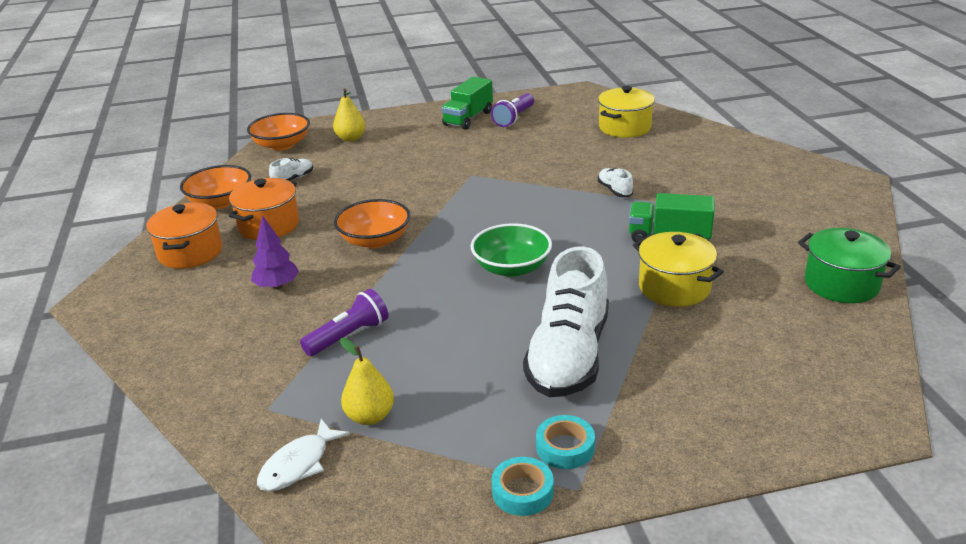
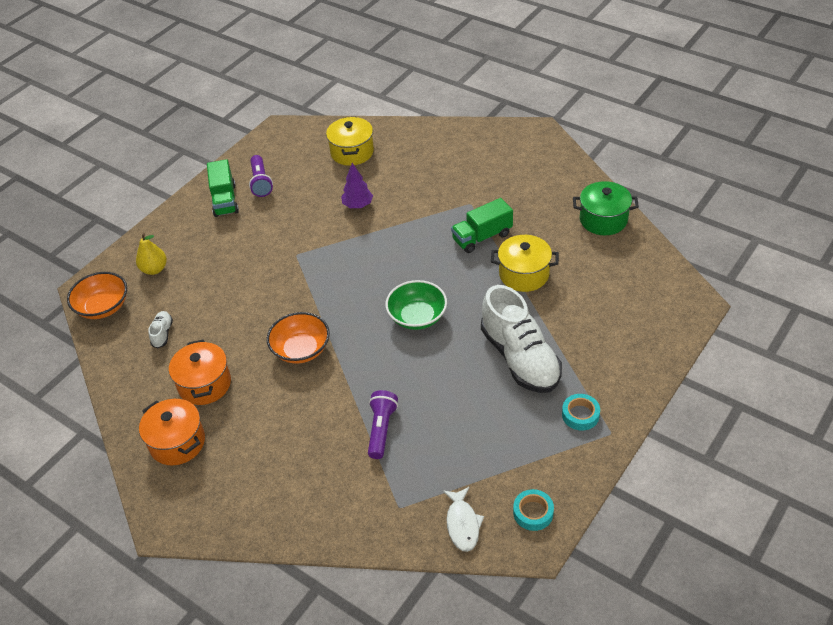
camera: 40 degrees left, 15 degrees up
orange bowl [180,165,251,209] -> none
purple tree [251,215,299,290] -> purple tree moved to [341,163,373,208]
yellow pear [340,338,394,425] -> none
turquoise tape [491,457,554,516] -> turquoise tape moved to [513,489,554,531]
white shoe [598,168,633,197] -> none

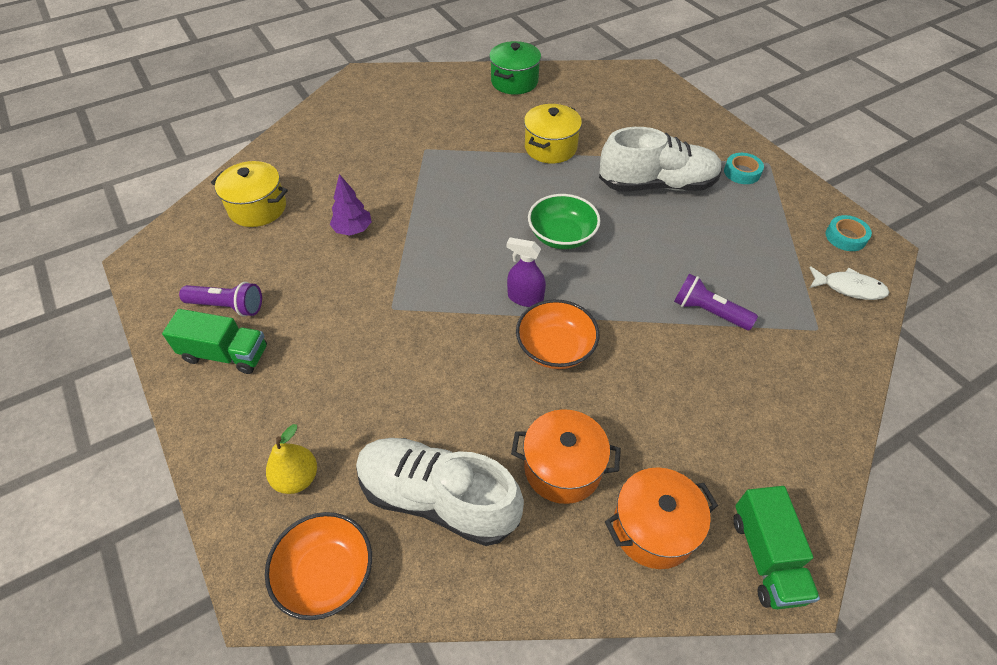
camera: 70 degrees left, 5 degrees up
white shoe [148,311,173,348] -> white shoe [356,438,524,546], size x2.45
green truck [451,198,513,253] -> green truck moved to [733,486,820,609]
none -> purple spray bottle [507,237,546,307]

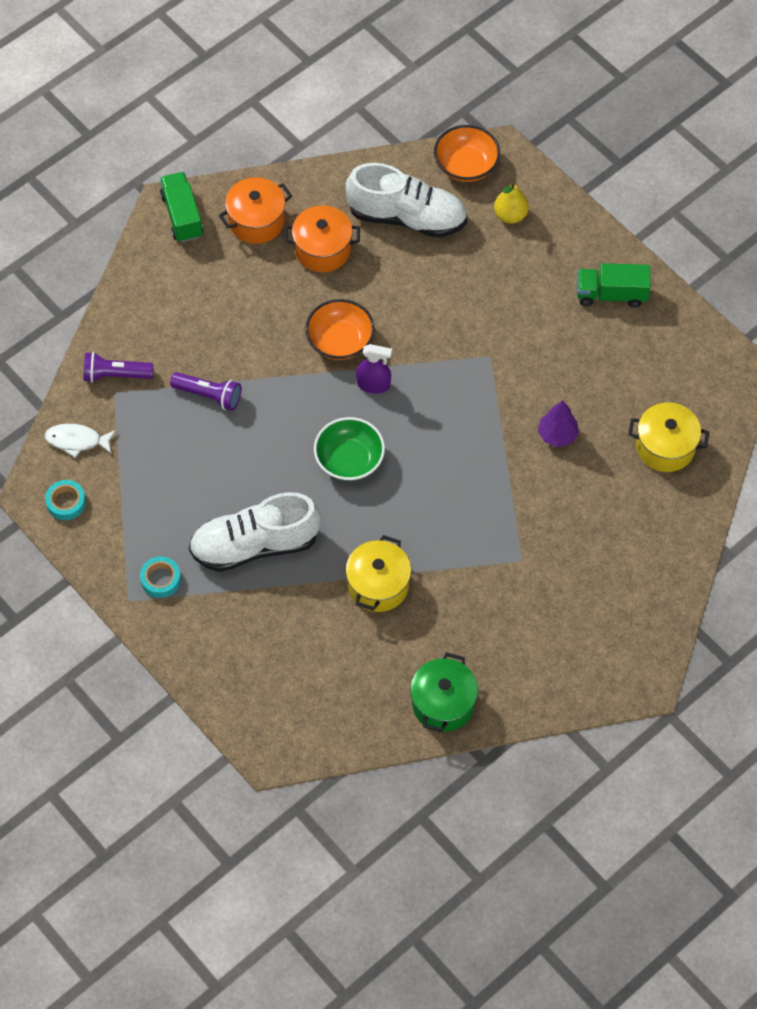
camera: 170 degrees right, 10 degrees up
purple flashlight [179,282,262,317] -> purple flashlight moved to [84,352,154,383]

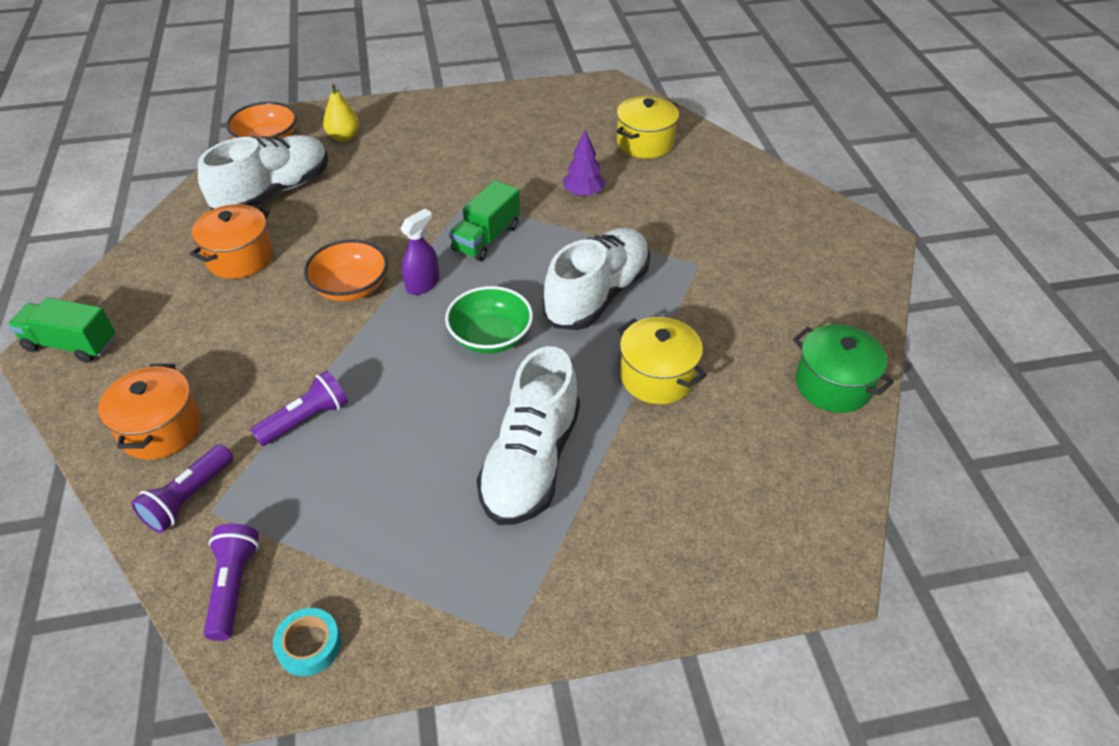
camera: 60 degrees left, 15 degrees down
white fish [44,424,116,458] -> purple flashlight [204,524,259,641]
turquoise tape [140,556,181,598] -> none
orange pot [218,177,292,244] -> orange pot moved to [98,364,201,460]
green truck [577,263,651,308] -> green truck moved to [449,180,520,261]
none -> white shoe [543,227,650,330]

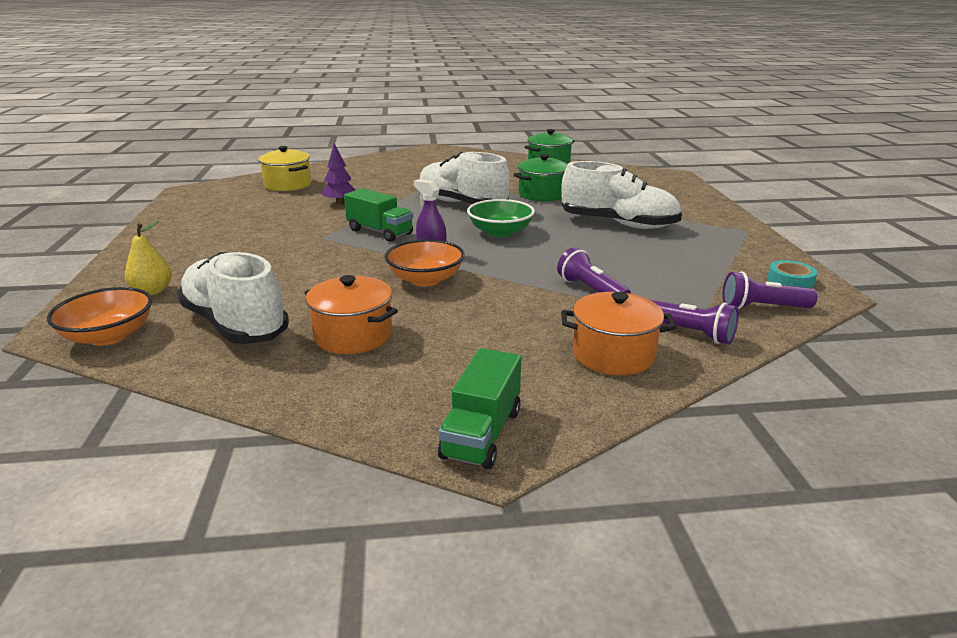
camera: 85 degrees left, 20 degrees down
yellow pot [617,317,706,404] -> green pot [514,154,568,202]

